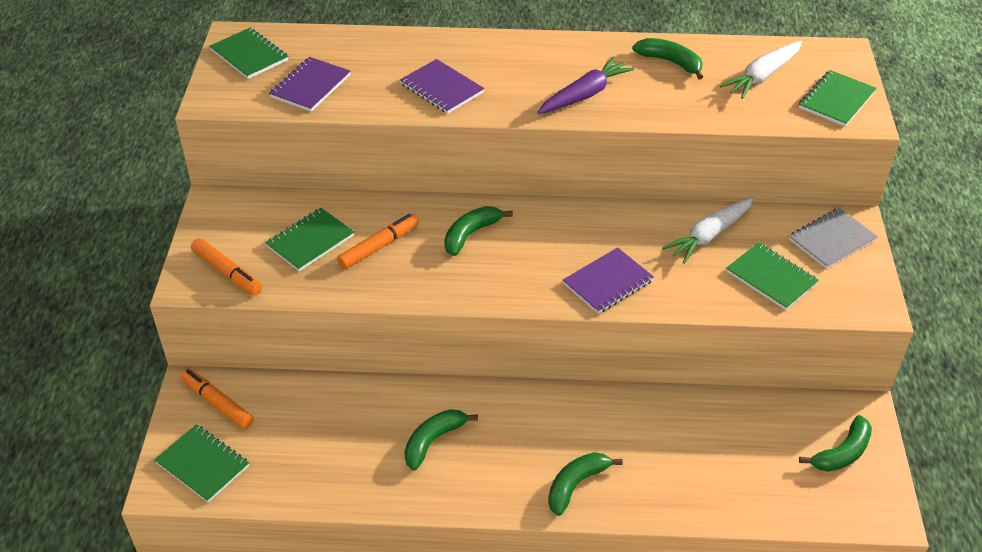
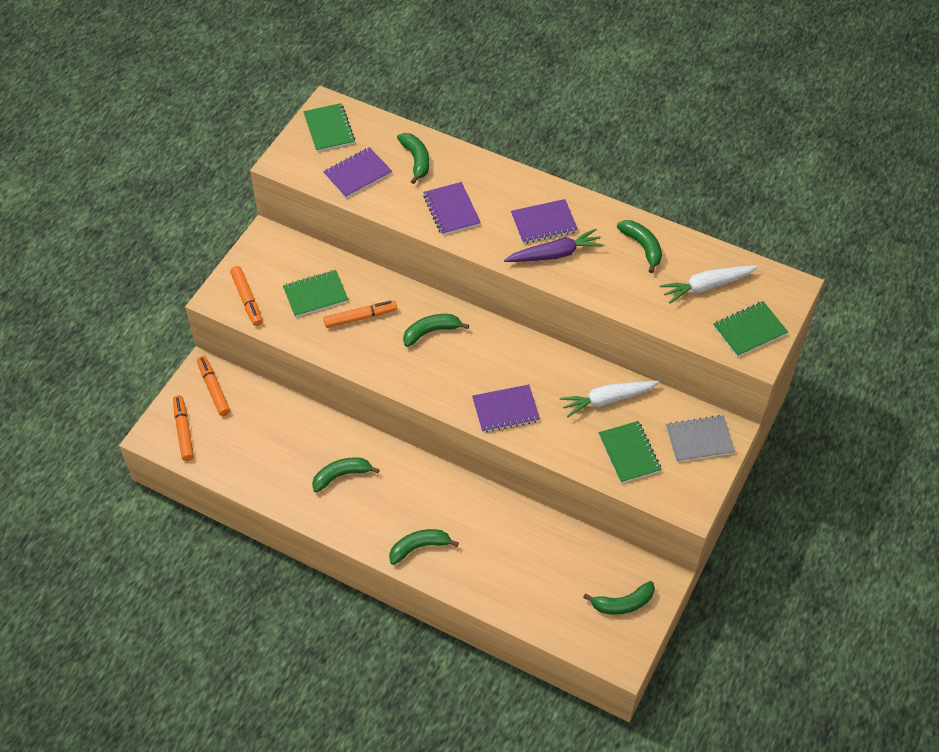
camera: 25 degrees right, 10 degrees up
green notebook [154,424,249,503] -> orange marker [173,395,194,461]
none -> green banana [397,133,429,184]
none -> purple notebook [511,199,578,244]

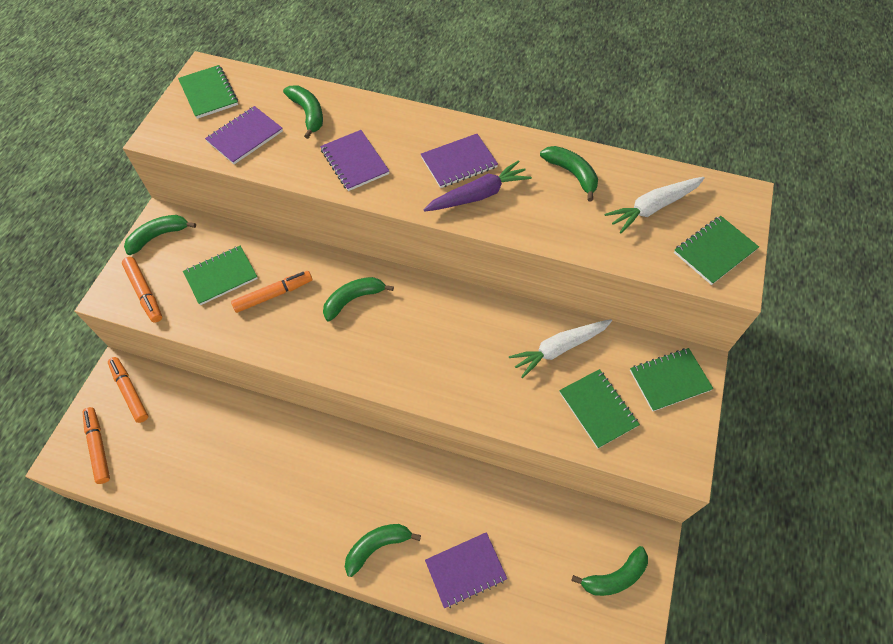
camera: 10 degrees left, 5 degrees up
green banana [312,457,380,493] -> green banana moved to [124,215,196,255]
purple notebook [472,385,540,432] -> purple notebook moved to [425,532,507,608]
grey notebook [666,415,735,462] -> green notebook [630,348,714,412]

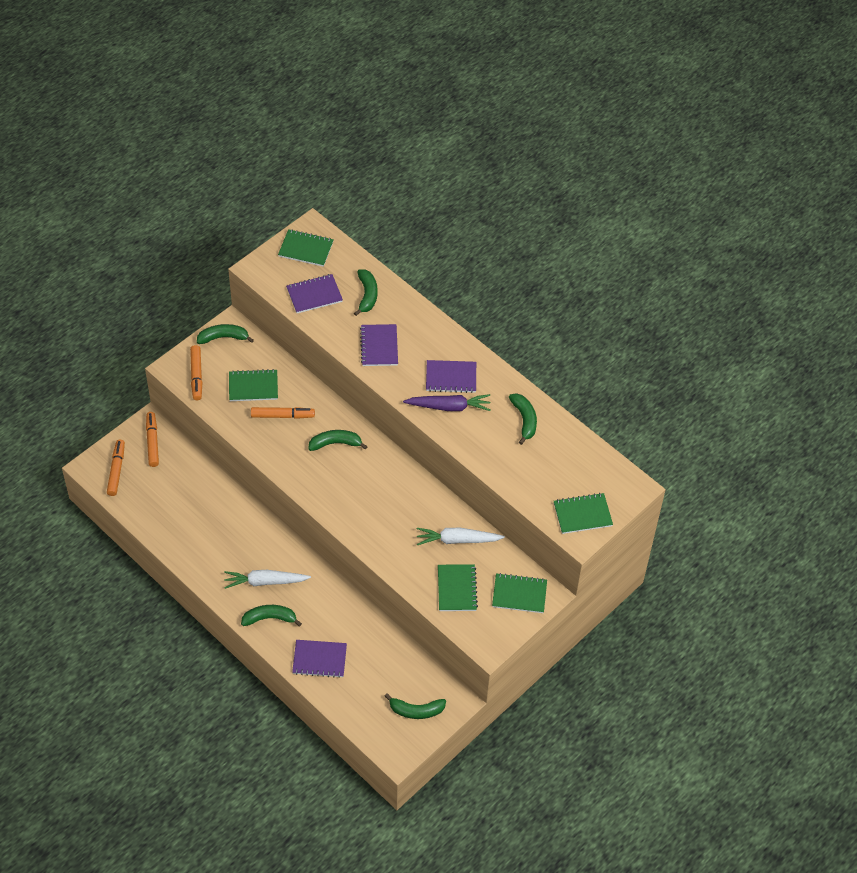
camera: 25 degrees right, 5 degrees down
green notebook [178,65,238,119] -> green notebook turned 75 degrees counterclockwise [278,229,334,267]
white carrot [604,177,705,233] -> white carrot moved to [224,570,311,589]

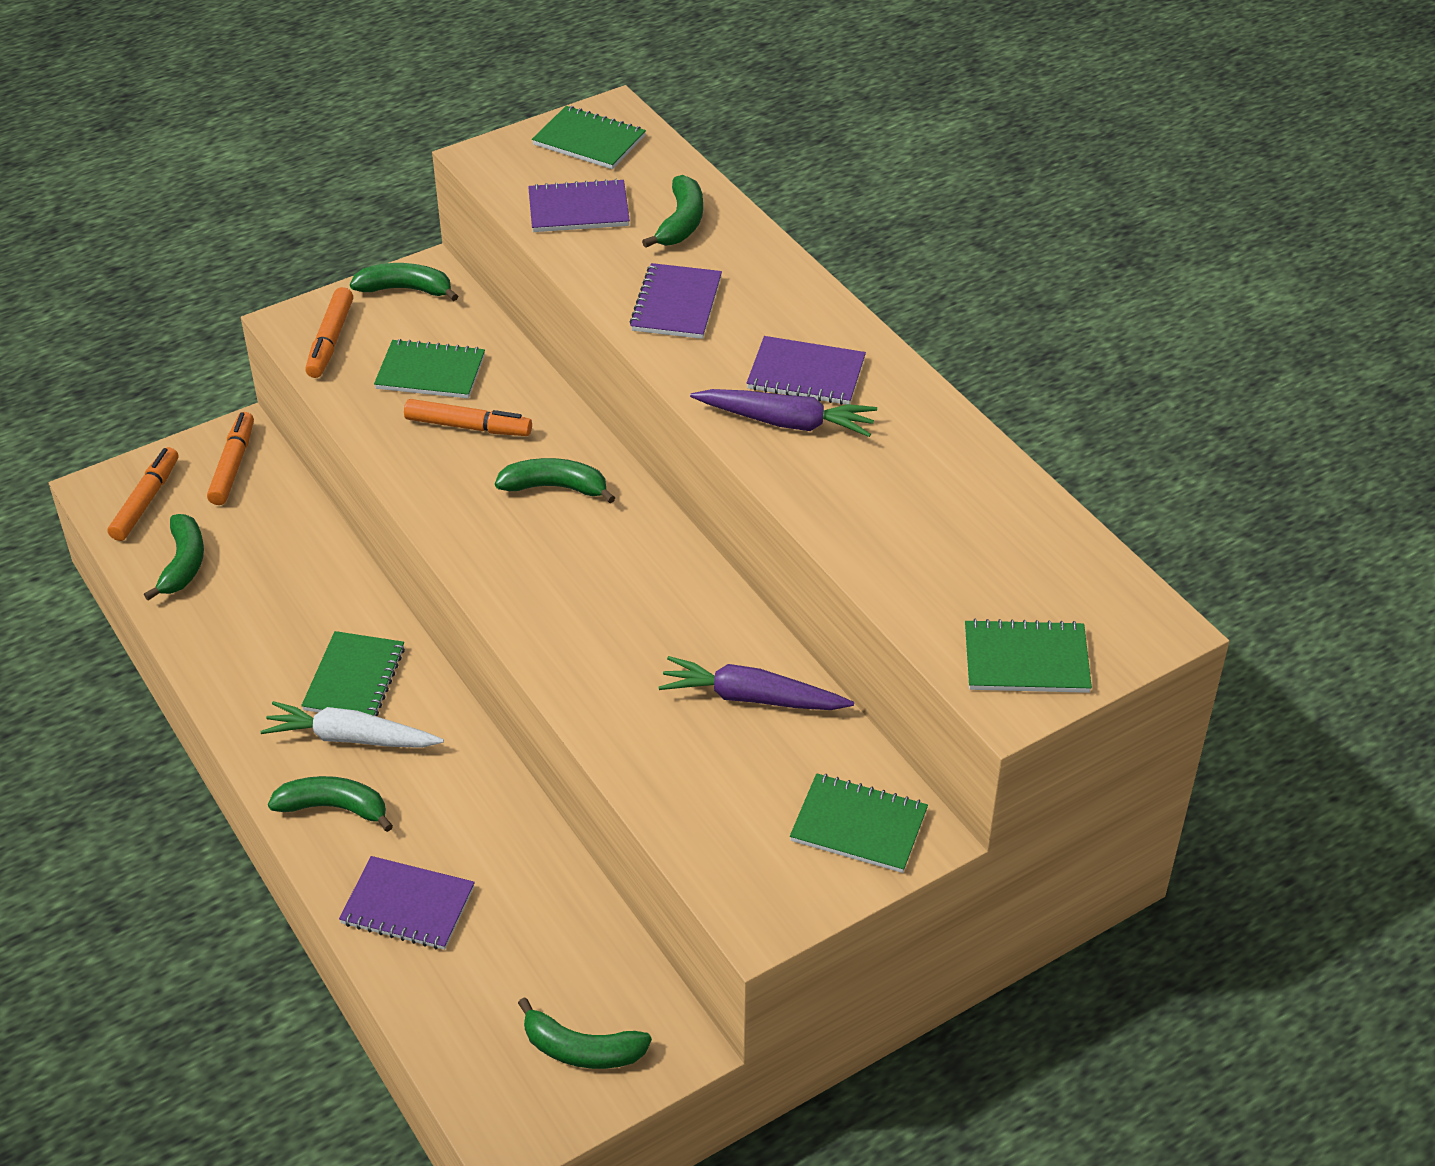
camera: 15 degrees right, 10 degrees down
white carrot [416,528,505,545] -> purple carrot [659,656,854,710]
green notebook [438,564,478,611] -> green notebook moved to [301,631,405,716]
green banana [509,393,537,445] -> green banana moved to [144,514,204,601]

